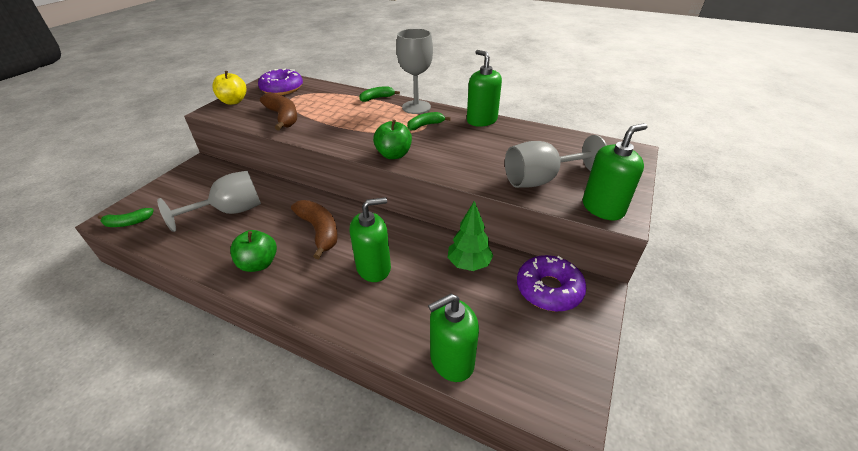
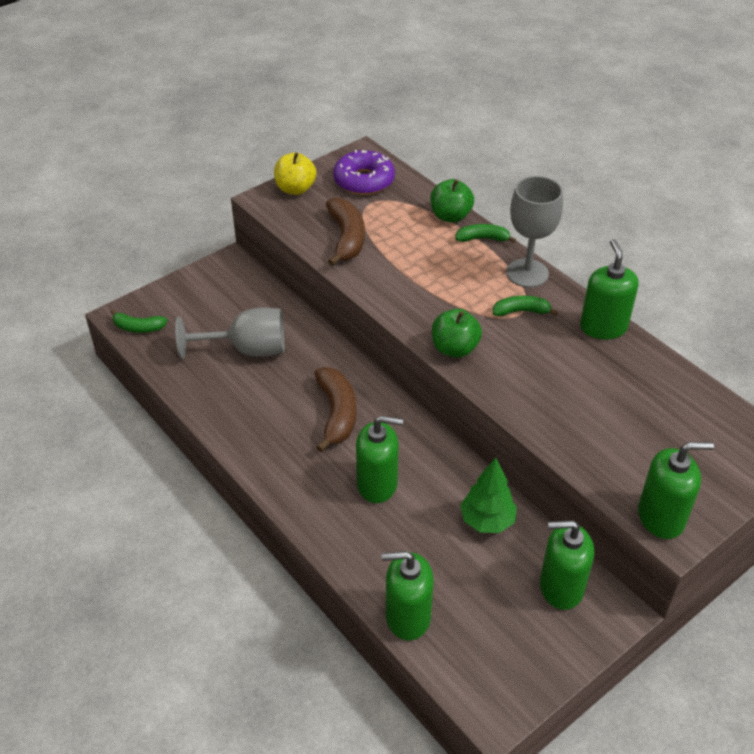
camera: 25 degrees right, 5 degrees up
green apple [230,230,277,272] -> green apple moved to [430,179,474,223]
grey goblet [505,135,607,188] -> none
purple donut [517,255,586,312] -> green soap dispenser [540,520,594,610]

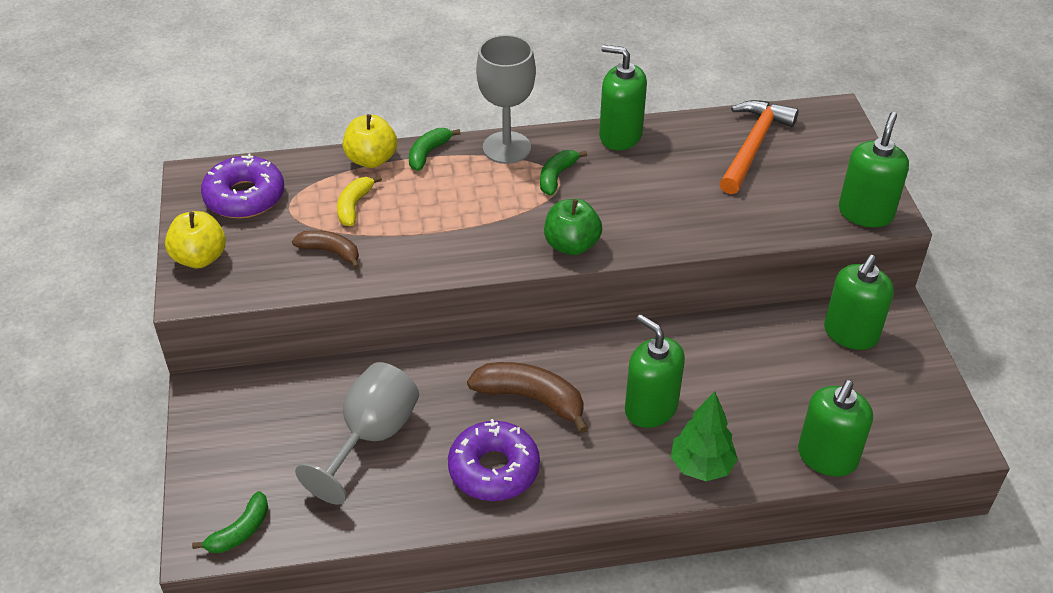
camera: 60 degrees left, 0 degrees up
brown banana [326,198,365,266] -> brown banana [292,230,359,269], size x0.61
green soap dispenser [356,416,403,503] -> green soap dispenser turned 75 degrees counterclockwise [625,314,685,428]
green apple [430,179,474,223] -> yellow apple [343,114,397,168]
green tree [460,458,517,533] -> green tree moved to [671,392,738,481]
none -> yellow banana [337,176,382,226]
none -> purple donut [448,419,540,501]
none -> orange hammer [720,100,799,194]

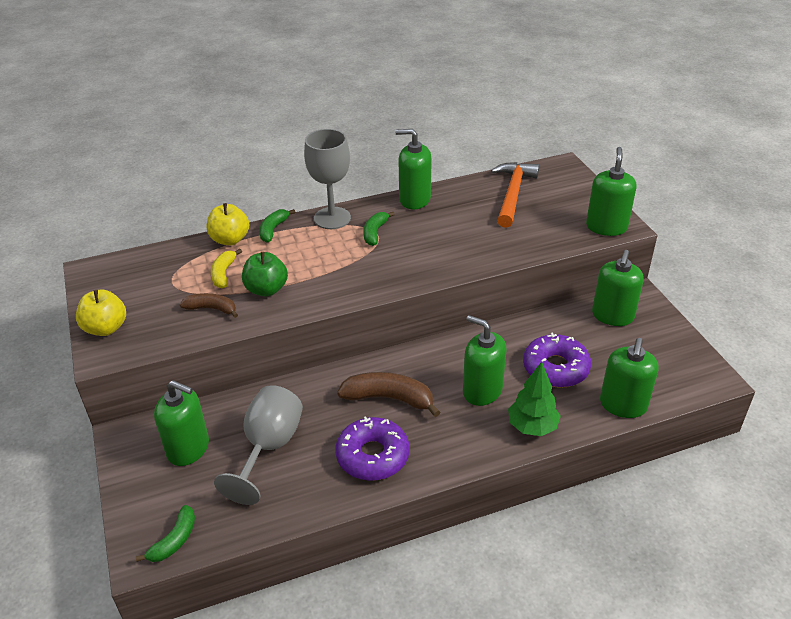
camera: 10 degrees left, 5 degrees down
purple donut [201,153,284,218] -> purple donut moved to [523,333,591,388]
green apple [544,199,602,255] -> green apple moved to [242,252,288,297]
none -> green soap dispenser [154,380,209,466]

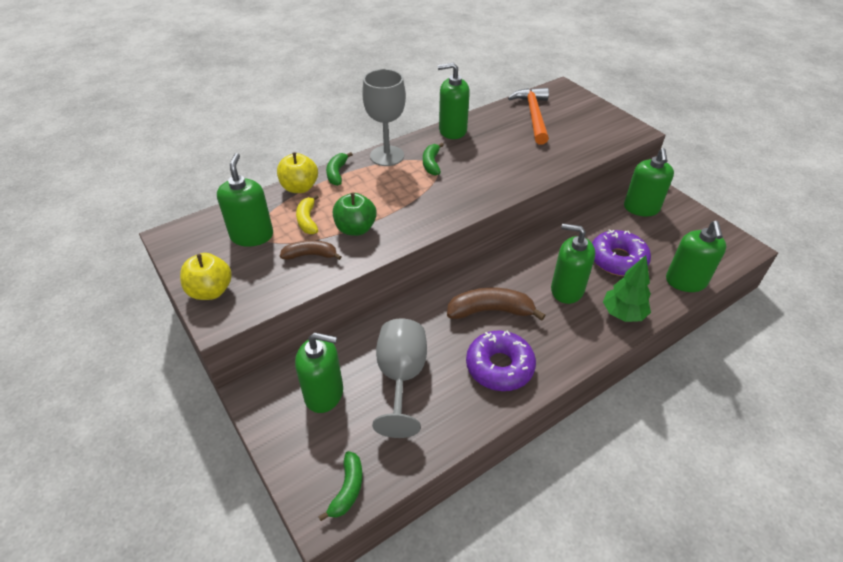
camera: 15 degrees left, 5 degrees up
green soap dispenser [586,147,637,236] -> green soap dispenser moved to [217,153,273,247]

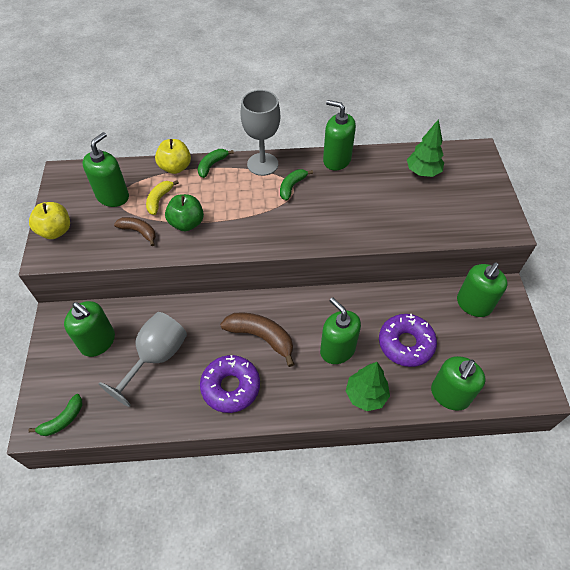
camera: 30 degrees right, 10 degrees up
orange hammer [508,88,549,144] -> green tree [407,119,444,177]

